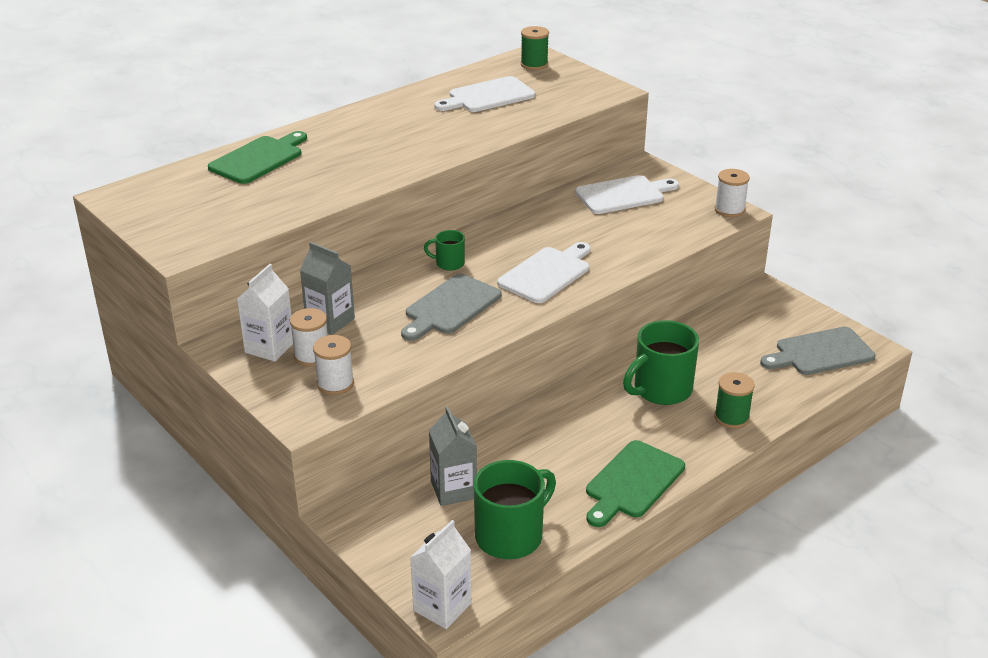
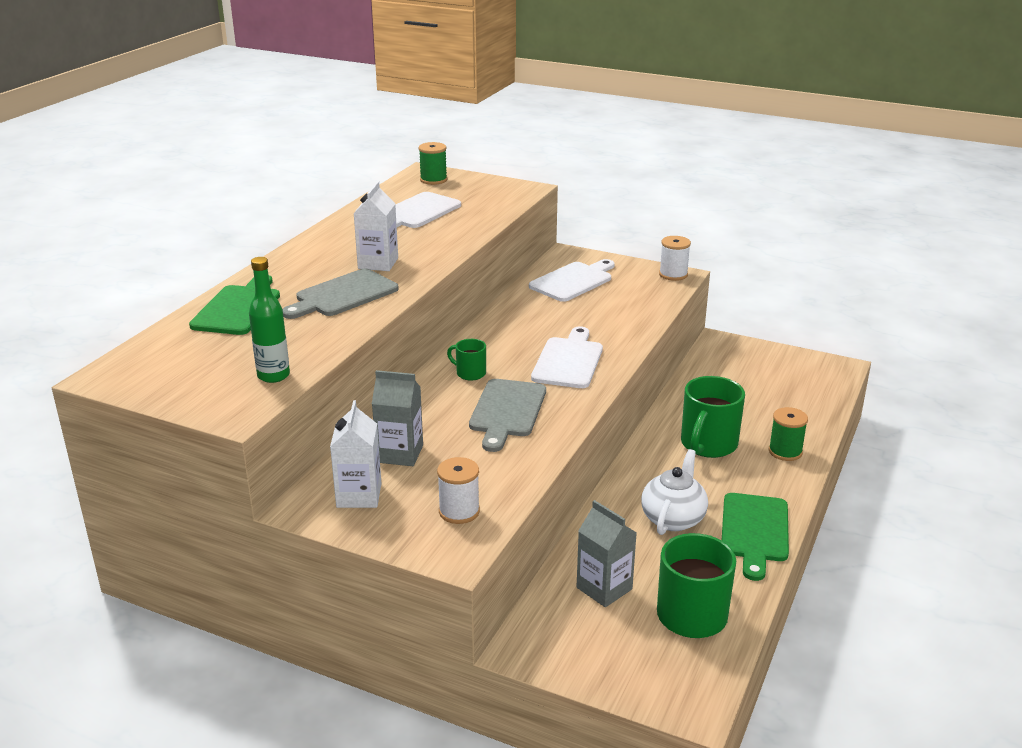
camera: 25 degrees left, 5 degrees down
white spool [290,308,328,367] -> none
white carton [410,520,471,629] -> white carton moved to [353,181,398,271]
green mug [424,230,465,271] -> green mug turned 45 degrees clockwise [447,339,486,381]
grey cutting board [760,327,876,375] -> grey cutting board moved to [283,269,399,319]
none -> green bottle [249,257,290,383]
none -> white teapot [641,449,708,535]

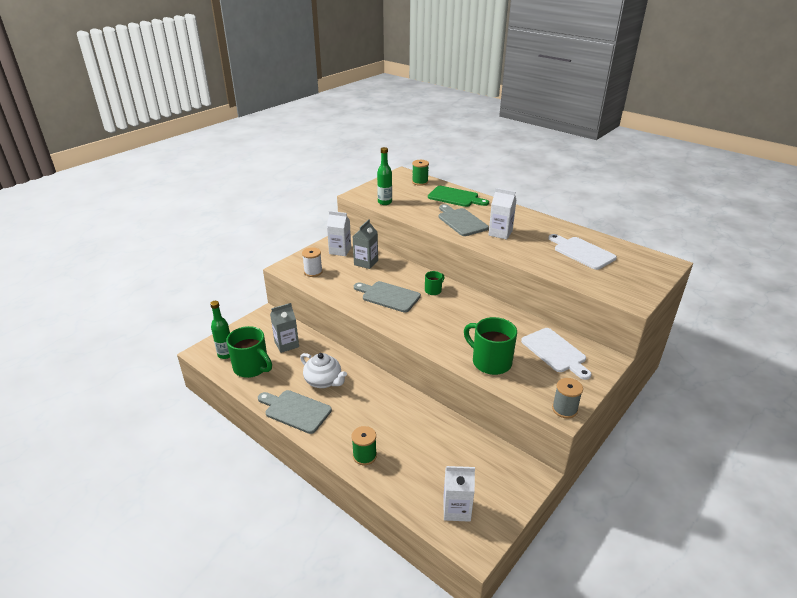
camera: 105 degrees right, 5 degrees up
green spool [419,142,447,185] -> green spool moved to [412,160,429,186]
white cutting board [531,326,603,388] -> none
white spool [659,236,691,281] -> grey spool [552,378,583,419]
green mug [681,376,745,458] -> green mug moved to [464,317,517,375]
green cutting board [721,493,789,581] -> grey cutting board [258,390,332,434]
none -> green bottle [210,301,230,359]
none -> white carton [443,466,475,522]

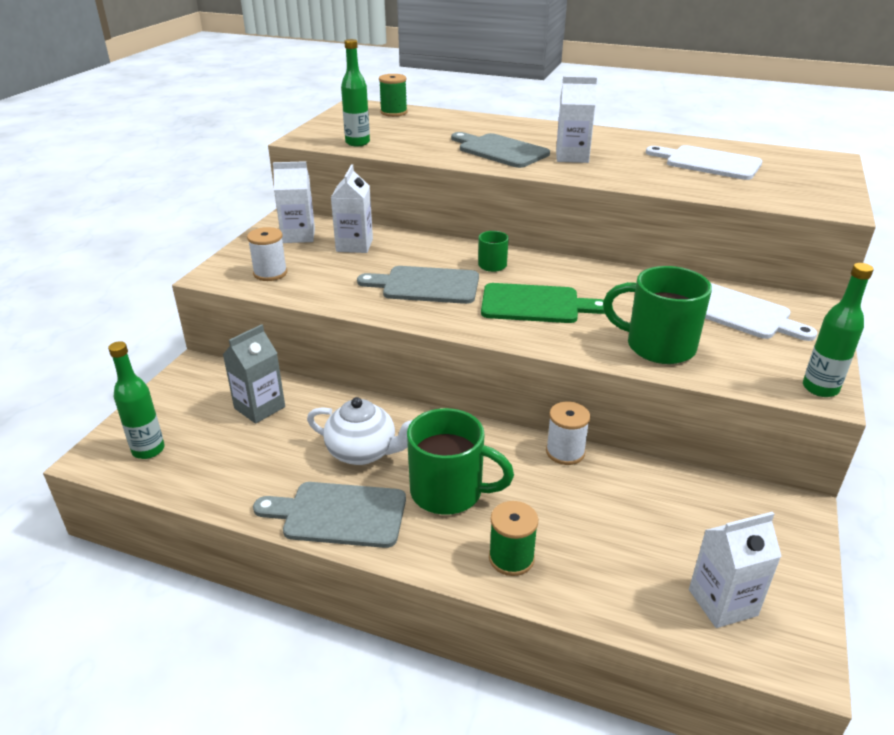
camera: 20 degrees left, 0 degrees up
green mug [226,326,272,378] -> green mug moved to [407,408,514,515]
grey carton [352,219,378,269] -> white carton [331,164,373,253]
green cutting board [428,186,489,207] -> green cutting board moved to [481,283,605,323]
grey spool [552,378,583,419] -> green bottle [803,263,874,397]
none -> white spool [546,402,590,465]

